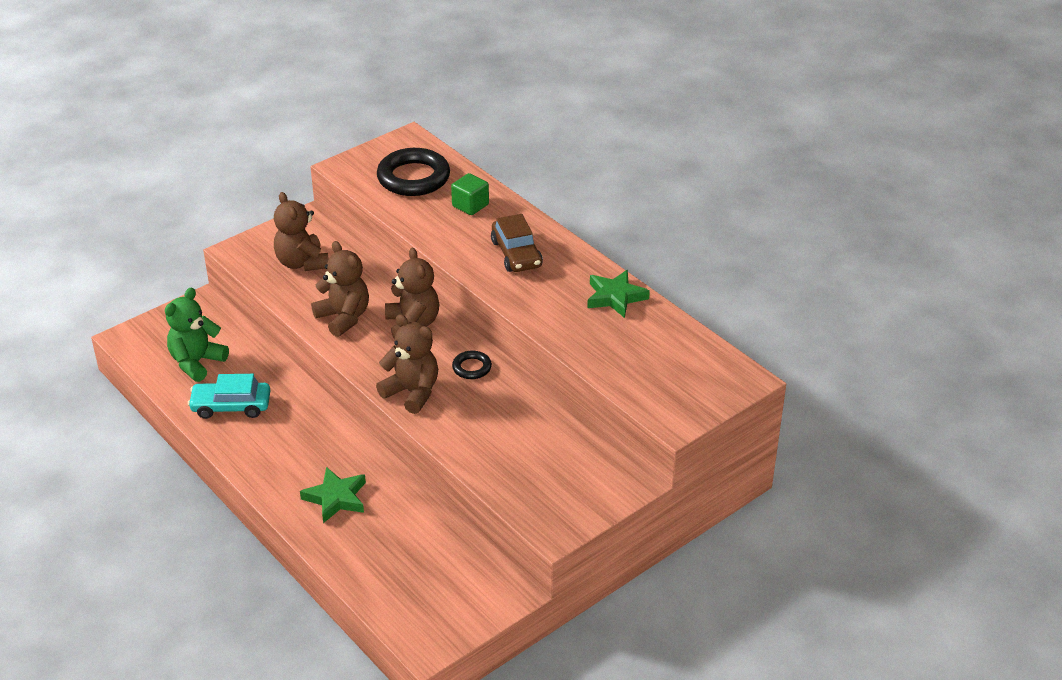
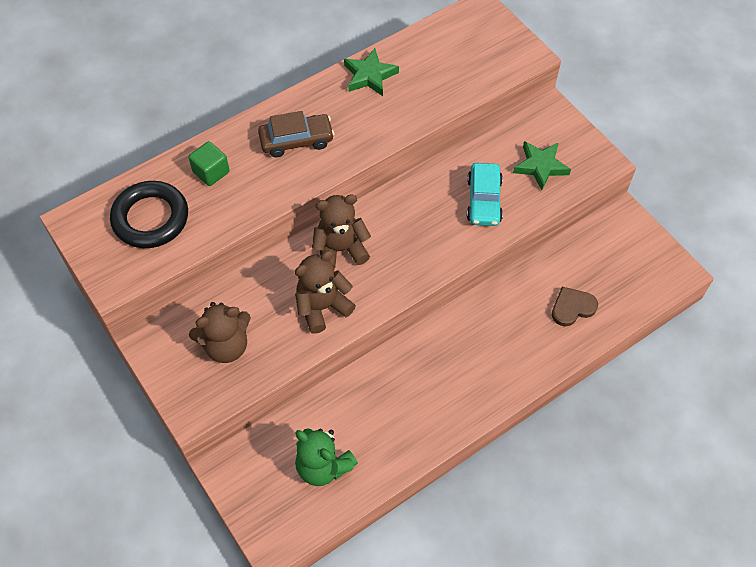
camera: 85 degrees left, 20 degrees up
turquoise car [188,374,270,419] -> turquoise car moved to [467,163,503,226]
green star [300,467,366,523] -> green star moved to [513,141,571,190]
brown teddy bear [376,314,438,414] -> none
black ring [452,351,492,379] -> none
none -> brown heart [552,287,598,326]

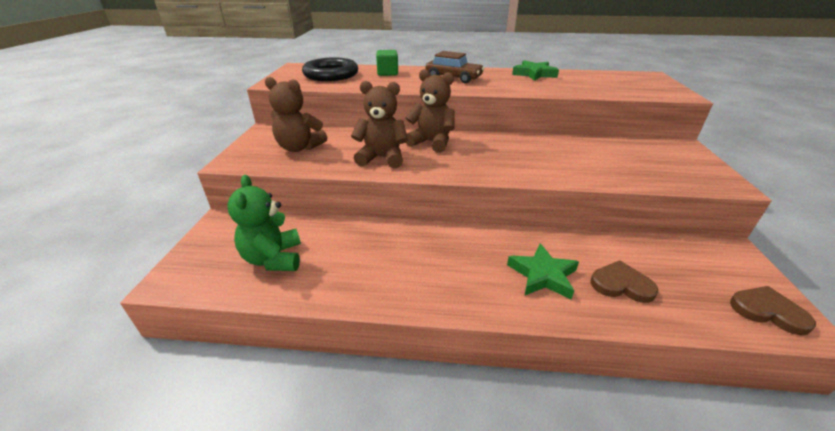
camera: 40 degrees right, 25 degrees down
turquoise car [467,163,503,226] -> none
green star [513,141,571,190] -> green star moved to [507,243,579,299]
none -> brown heart [730,286,816,335]

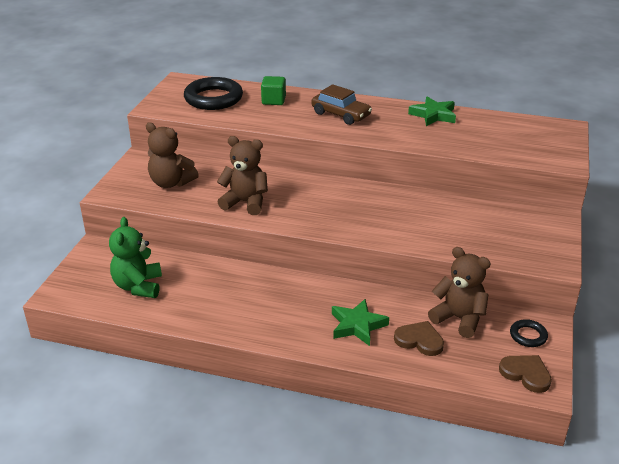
camera: 10 degrees right, 0 degrees up
brown teddy bear [406,69,455,153] -> brown teddy bear moved to [428,247,491,338]
none -> black ring [510,319,548,347]

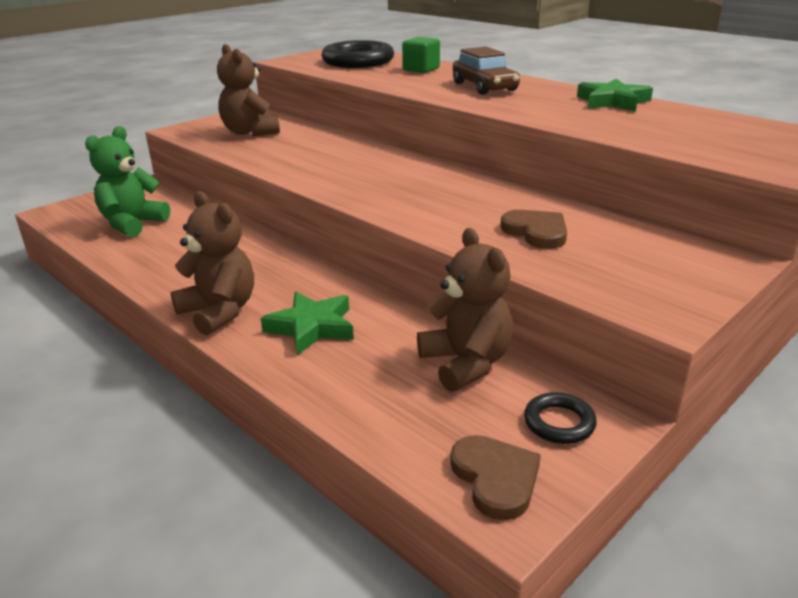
camera: 30 degrees right, 5 degrees down
brown teddy bear [217,136,268,215] -> brown teddy bear moved to [171,191,254,335]
brown heart [394,321,444,356] -> brown heart moved to [500,210,567,249]

